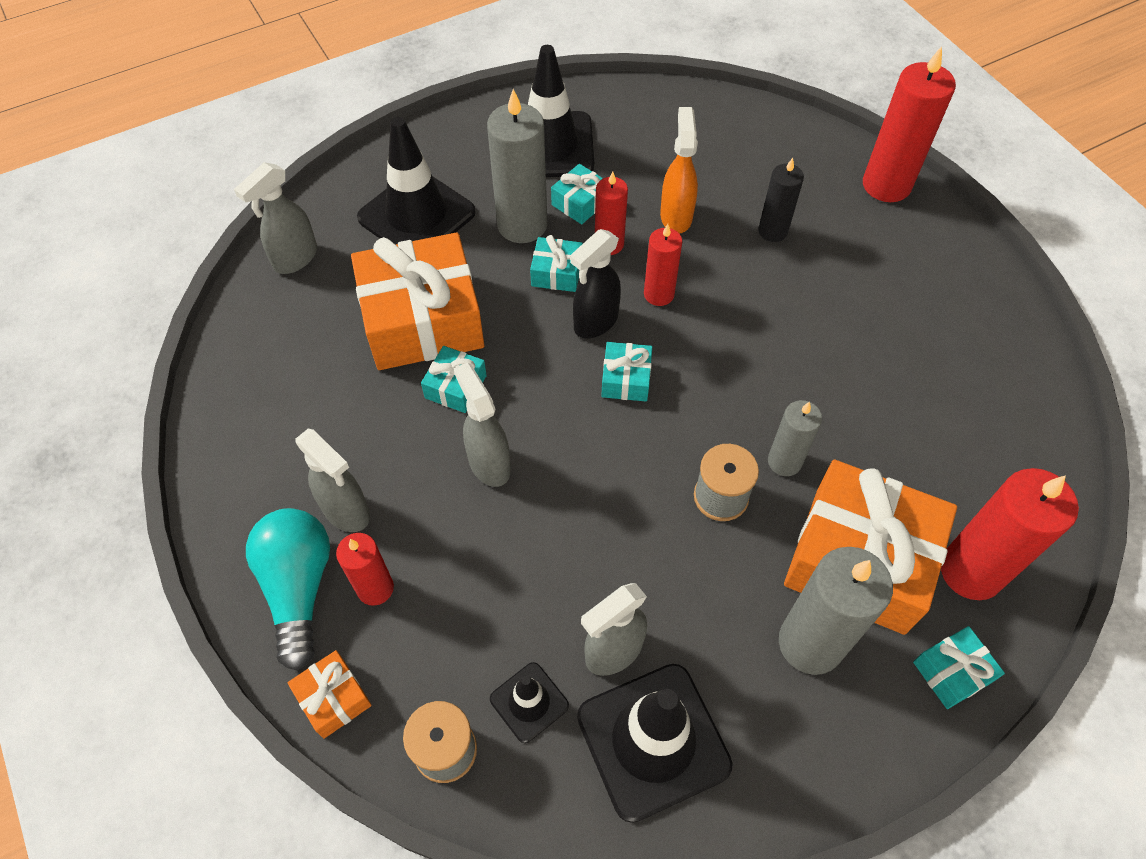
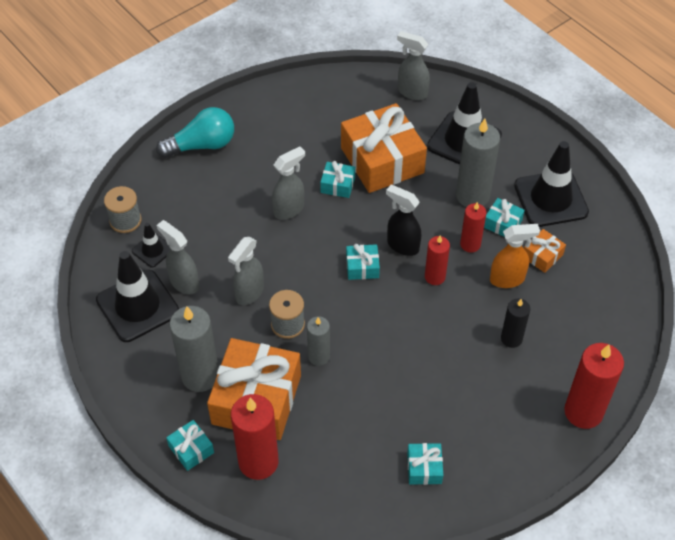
camera: 80 degrees right, 5 degrees down
orange gift [288,650,372,739] -> orange gift moved to [524,229,566,273]
grey spray bottle [295,429,370,532] -> grey spray bottle moved to [228,237,264,305]
red candle [336,533,394,606] -> none
turquoise gift [530,235,583,292] -> turquoise gift moved to [407,443,443,485]

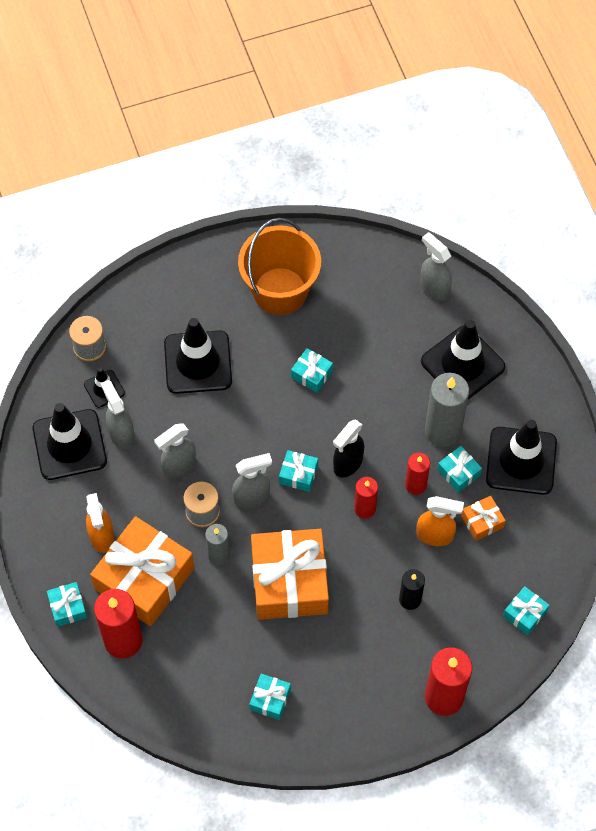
camera: 20 degrees right, 10 degrees up
turquoise light bulb [156,107,234,158] -> none
grey candle [169,306,219,392] -> orange spray bottle [86,493,114,553]
grey spray bottle [272,147,305,220] -> grey spray bottle moved to [232,453,272,509]
orange gift [341,103,427,193] -> orange gift moved to [251,529,329,620]
black spray bottle [386,185,421,256] -> black spray bottle turned 105 degrees counterclockwise [333,419,364,477]
none -> black traffic cone [164,318,232,394]
none -> orange bucket [238,218,321,315]
none -> turquoise gift [503,586,549,635]

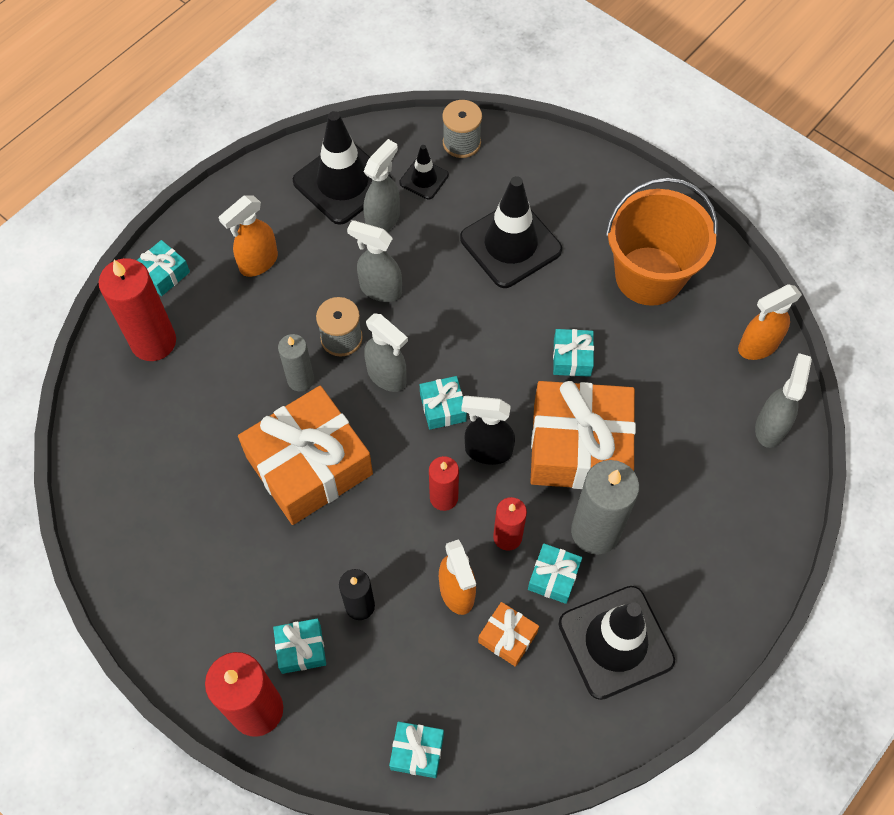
camera: 60 degrees right, 0 degrees up
orange gift [90,516,194,626] -> orange gift moved to [530,381,636,489]
turquoise gift [249,674,291,720] -> turquoise gift moved to [273,619,326,674]
black traffic cone [421,320,506,400] -> none
none -> orange spray bottle [738,284,802,360]

